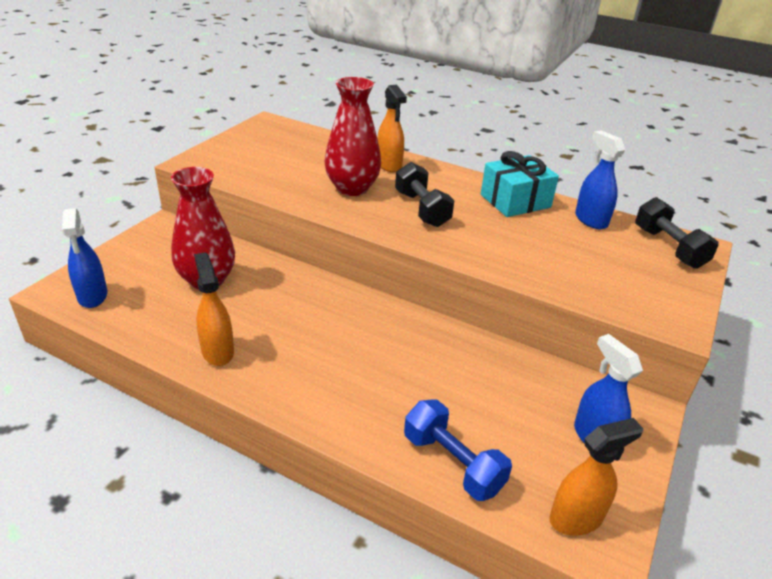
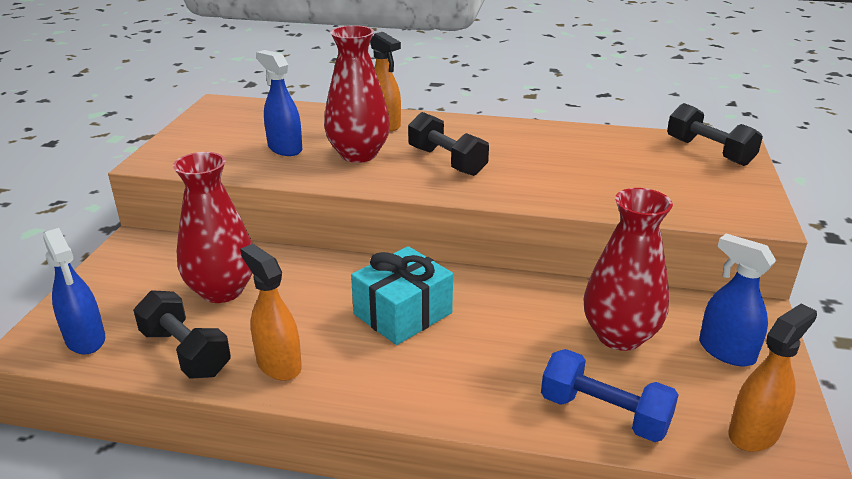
camera: 15 degrees left, 5 degrees down
turquoise gift [481,151,559,217] -> turquoise gift moved to [351,246,453,345]
blue spray bottle [575,131,625,230] -> blue spray bottle moved to [256,50,302,156]
none -> black dumbbell [133,290,231,379]
none -> red vase [584,188,673,351]

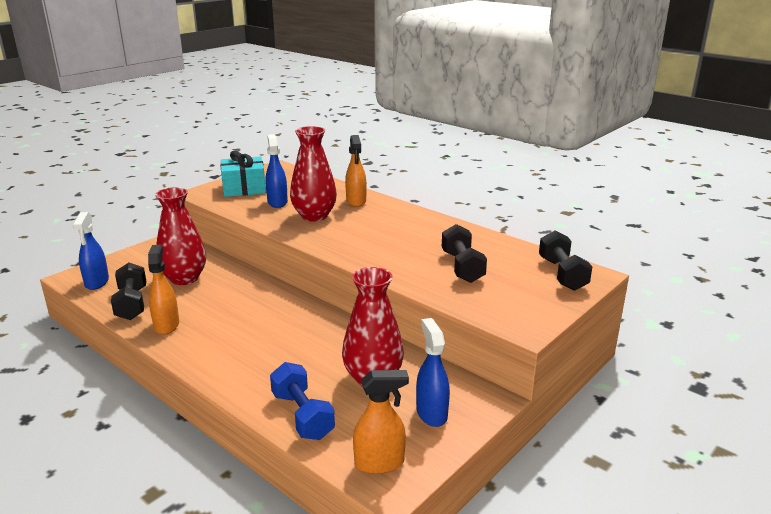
camera: 30 degrees right, 5 degrees down
turquoise gift [351,246,453,345] -> turquoise gift moved to [220,151,266,197]
black dumbbell [408,112,489,176] -> black dumbbell moved to [442,224,487,283]

